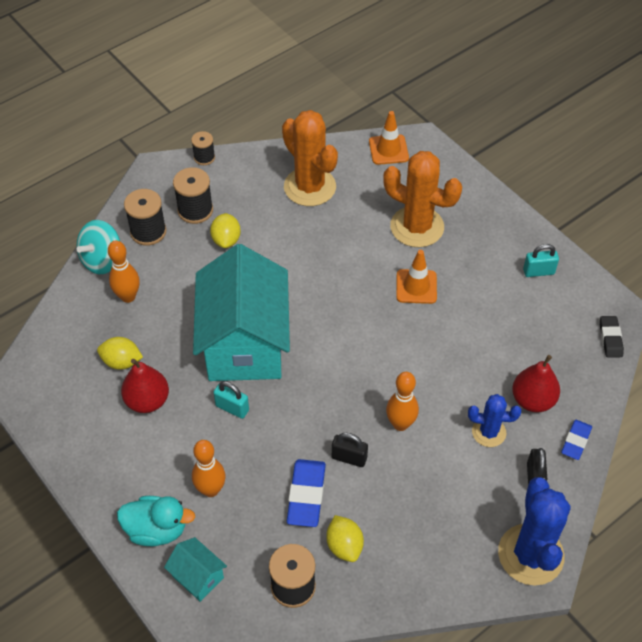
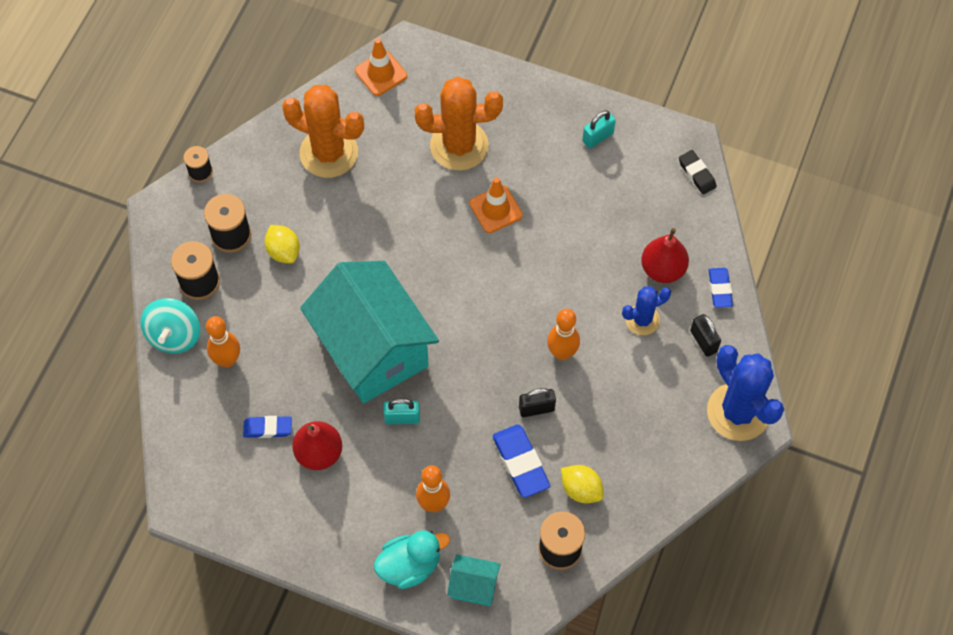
camera: 30 degrees left, 10 degrees up
yellow lemon [97,337,143,370] -> blue eraser [243,416,292,438]

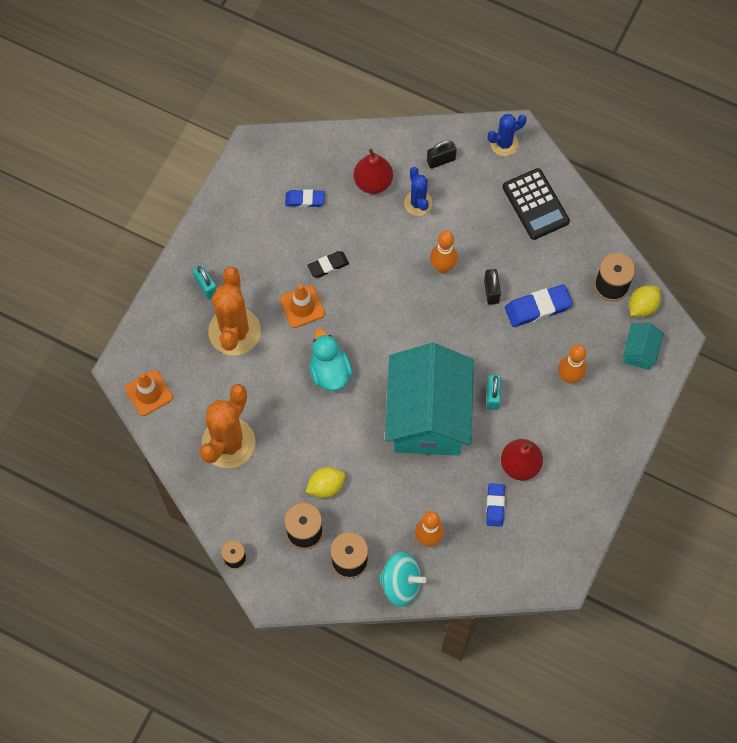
camera: 85 degrees left, 5 degrees up
turquoise house [300,261,439,403] -> turquoise house turned 60 degrees counterclockwise [385,343,474,456]
turquoise duck [374,530,450,589] -> turquoise duck moved to [309,329,353,391]
yellow lemon [561,465,604,503] -> yellow lemon moved to [629,285,661,317]
turquoise padlock [582,110,616,149] -> turquoise padlock moved to [193,265,217,300]
black eraser [679,150,717,194] -> black eraser moved to [307,251,349,278]
blue cactus [707,345,784,441] -> blue cactus [487,114,527,156], size x0.56
blue eraser [708,268,733,308] -> blue eraser moved to [285,189,325,207]
none -> black calculator [502,168,570,240]

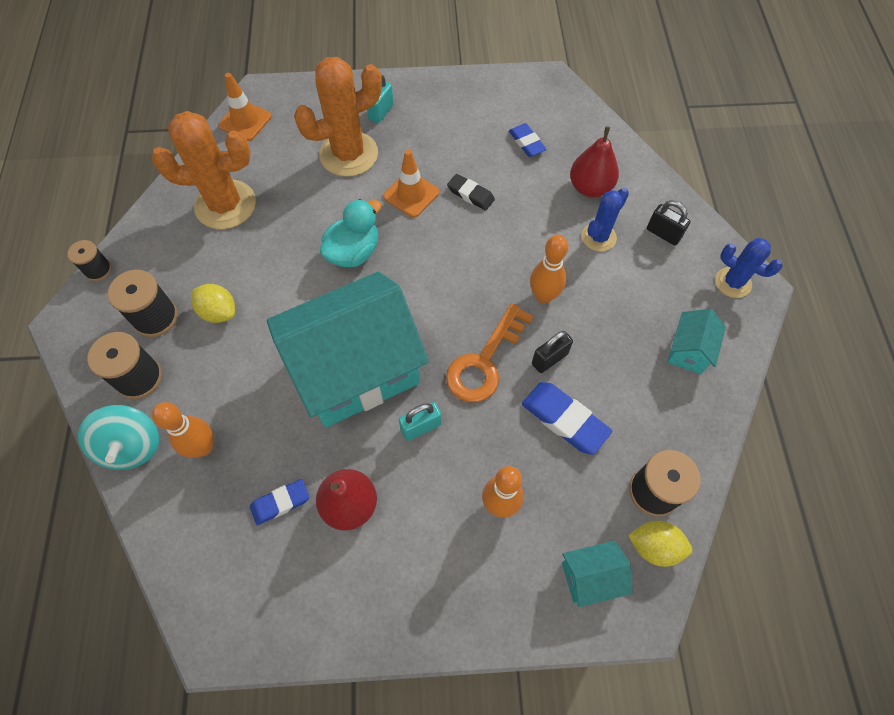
camera: 60 degrees right, 5 degrees down
black calculator [502,168,570,240] -> turquoise house [667,309,726,374]
none -> orange key [446,303,533,402]

